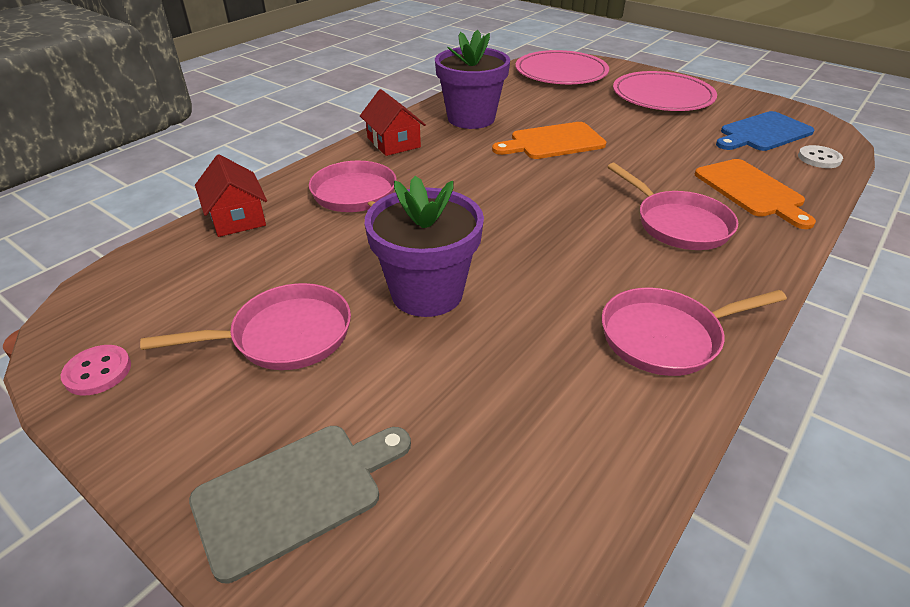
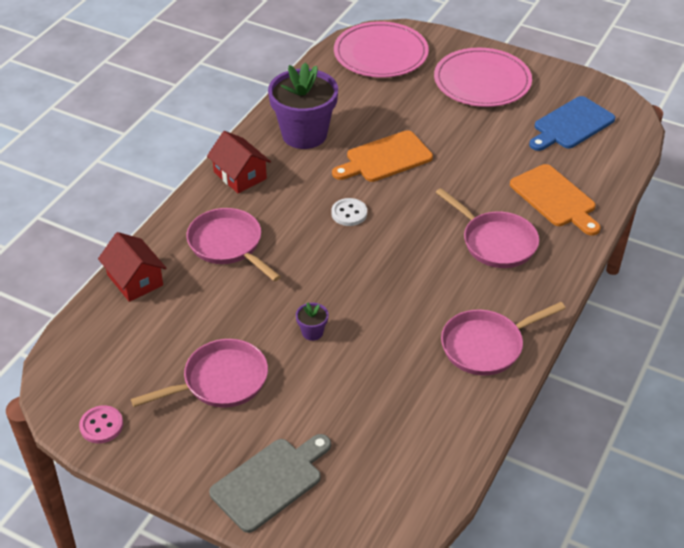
camera: 10 degrees left, 5 degrees up
purple flower pot [365,176,484,317] -> purple flower pot [296,302,329,341], size x0.40
white button [798,145,843,168] -> white button moved to [331,198,367,226]

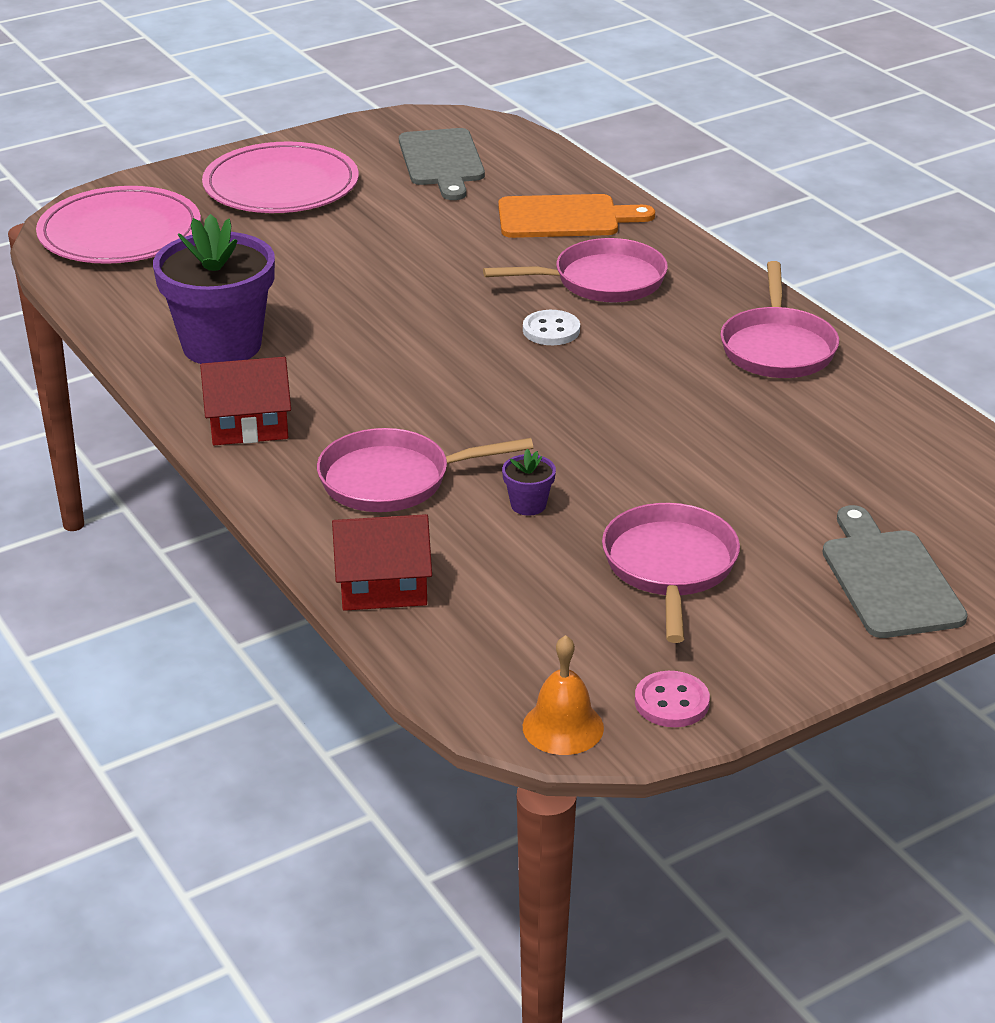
camera: 60 degrees left, 10 degrees down
purple flower pot [296,302,329,341] -> purple flower pot moved to [502,449,556,515]
white button [331,198,367,226] -> white button moved to [523,310,580,345]
orange cutting board [332,130,433,182] -> none
blue cutting board [529,96,615,151] -> grey cutting board [399,128,485,200]
none -> orange bell [523,635,604,755]

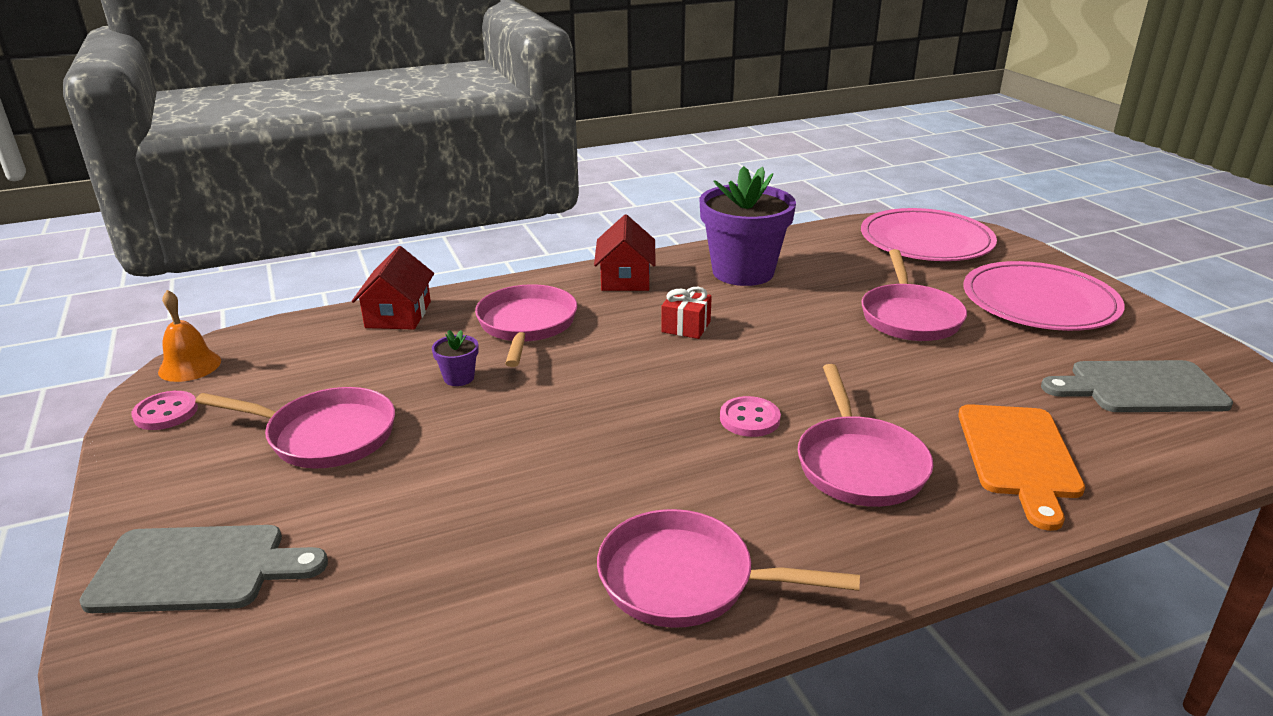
camera: 100 degrees right, 5 degrees down
white button [523,310,580,345] -> pink button [720,396,781,437]
none -> red gift [661,287,712,339]
none -> pink pan [861,249,967,341]

